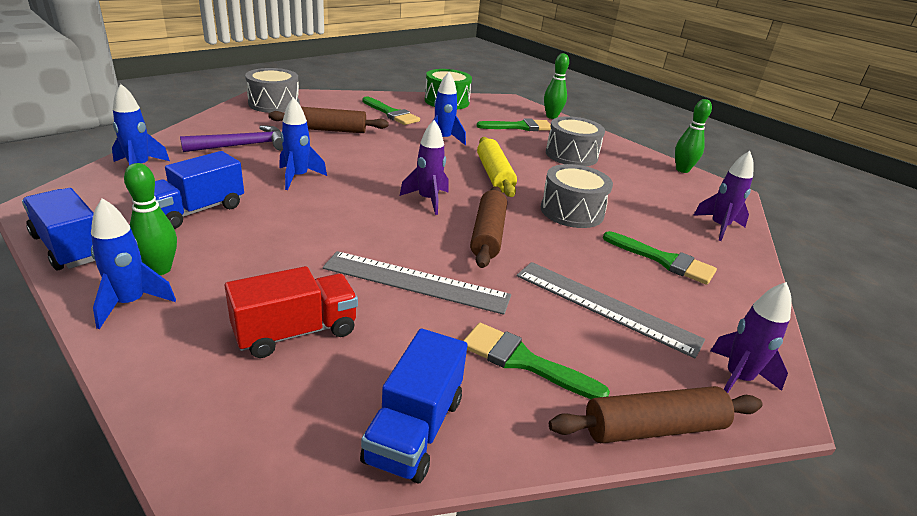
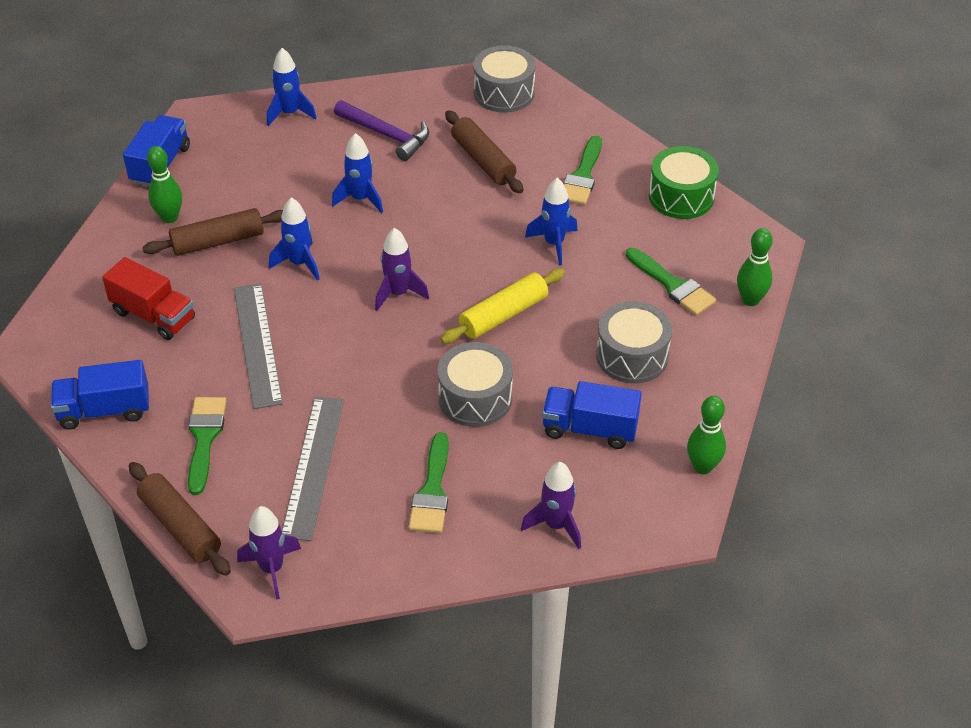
camera: 65 degrees right, 15 degrees up
blue rocket [91,198,176,329] -> blue rocket moved to [269,197,320,281]
blue truck [154,151,244,229] -> blue truck moved to [542,381,642,449]
brown rolling pin [470,186,507,268] -> brown rolling pin moved to [142,208,283,256]

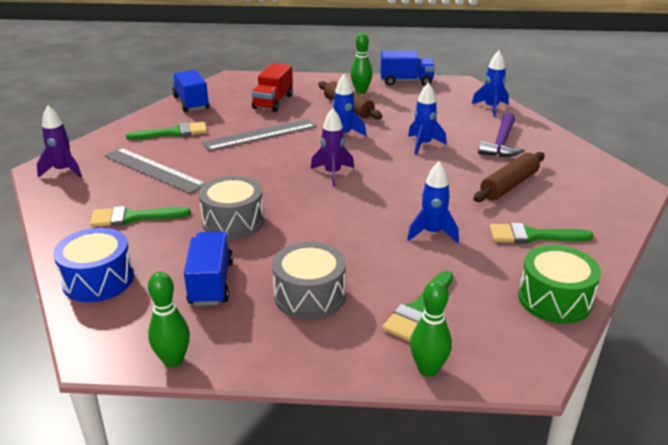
camera: 75 degrees right, 15 degrees down
brown rolling pin [129,462,231,576] -> none
grey ruler [282,397,344,541] -> grey ruler turned 45 degrees clockwise [104,148,205,194]
yellow rolling pin [440,269,565,344] -> none
grey drum [474,45,536,113] -> none
purple rocket [521,462,581,549] -> blue drum [53,227,134,302]

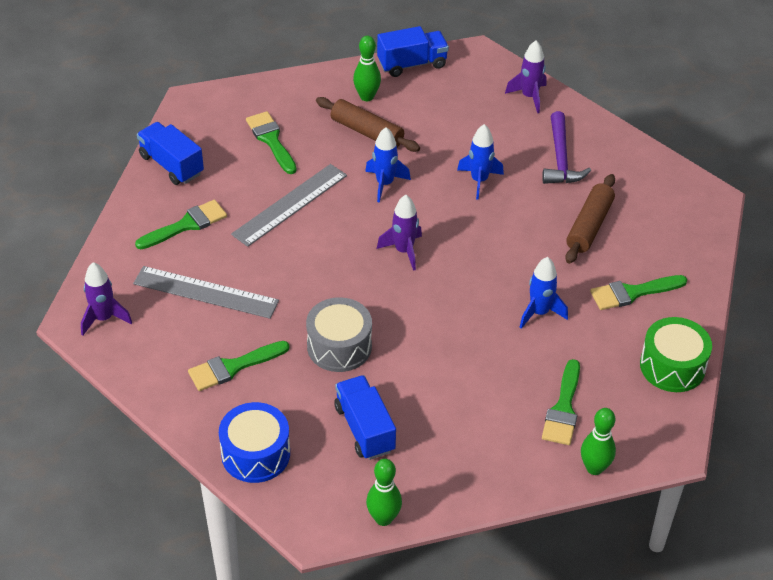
camera: 20 degrees left, 15 degrees up
red truck [251,63,293,112] -> green brush [246,111,297,174]
grey drum [272,242,346,320] -> none
blue rocket [472,51,509,117] -> purple rocket [505,41,546,113]

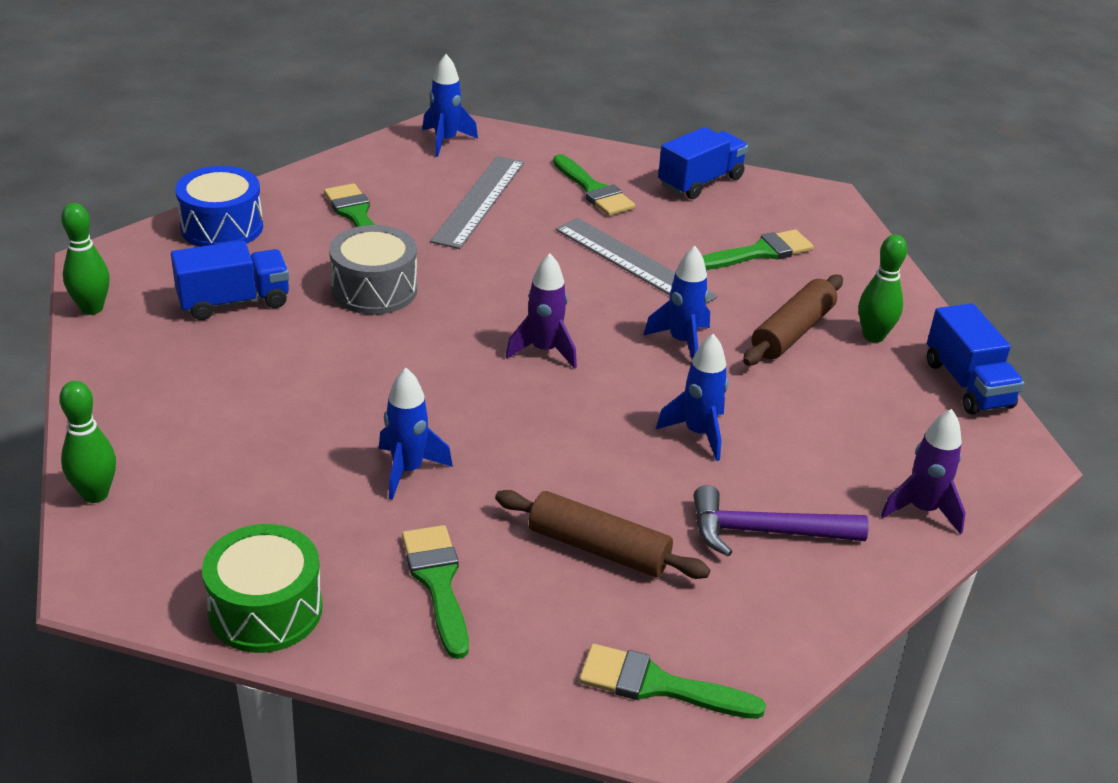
camera: 90 degrees right, 10 degrees down
purple rocket [81,262,132,336] -> blue rocket [422,54,478,157]
green brush [542,359,580,445] -> green brush moved to [579,644,766,719]

